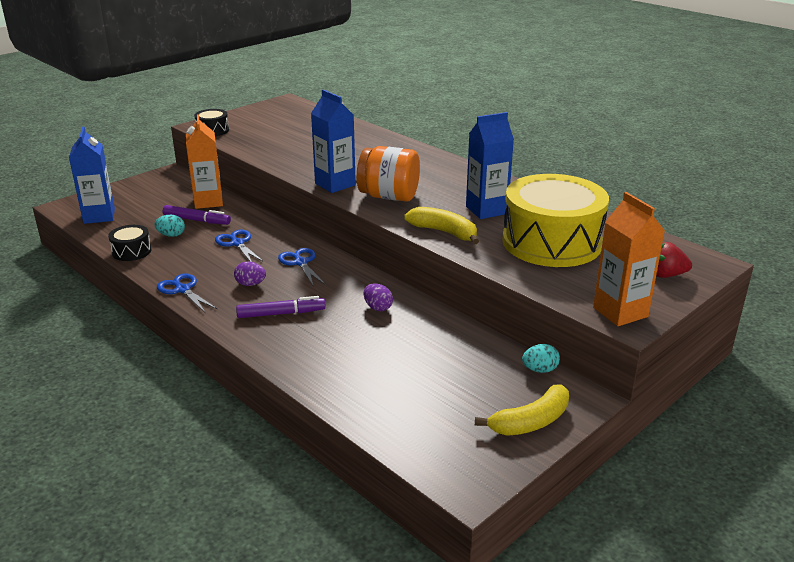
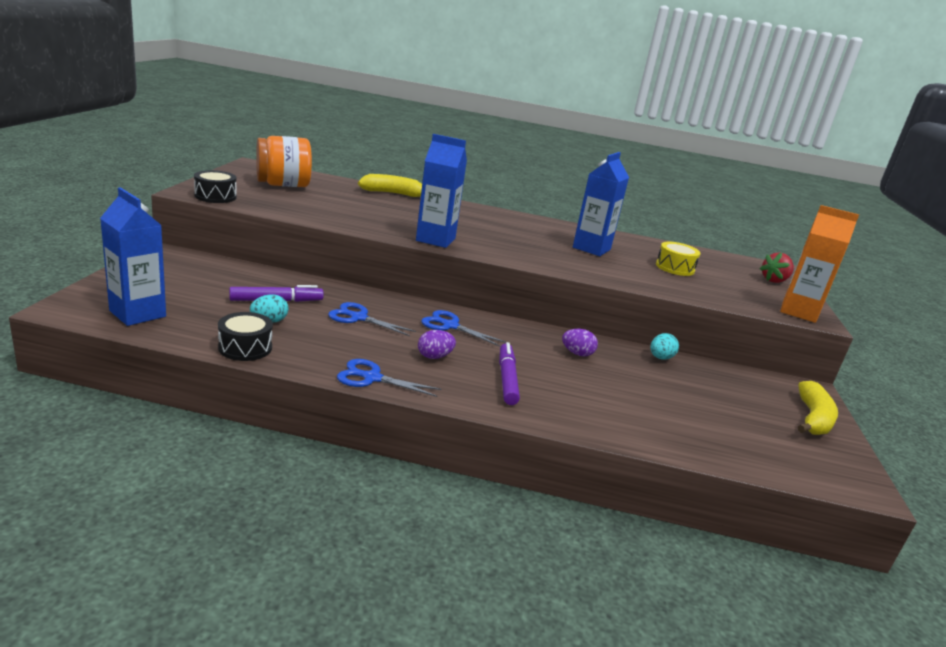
camera: 40 degrees left, 5 degrees down
orange carton [186,114,223,209] -> none
purple marker [236,296,326,318] -> purple marker turned 45 degrees counterclockwise [499,342,520,405]
orange jar [357,146,420,202] -> orange jar moved to [256,136,312,187]
yellow banana [404,207,479,244] -> yellow banana moved to [358,174,422,197]
yellow drum [502,174,609,267] -> yellow drum [656,242,701,276], size x0.43
turquoise egg [522,344,560,373] -> turquoise egg moved to [650,333,679,360]

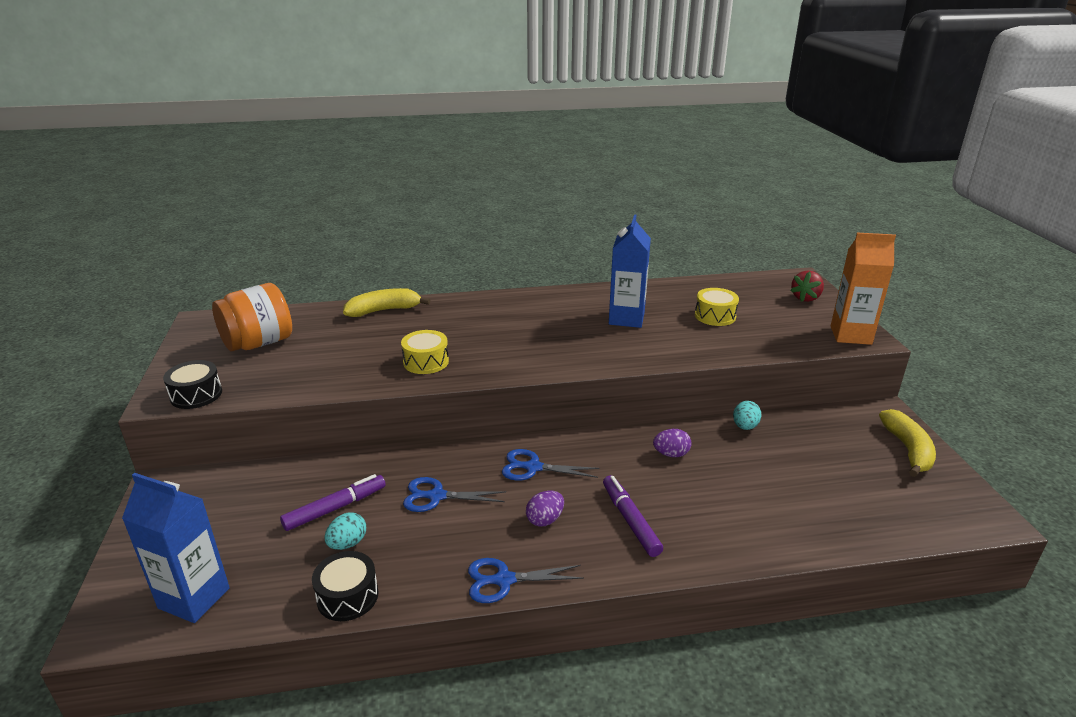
camera: 15 degrees left, 5 degrees up
blue carton [416,134,467,248] -> none
none -> yellow drum [401,330,449,374]

